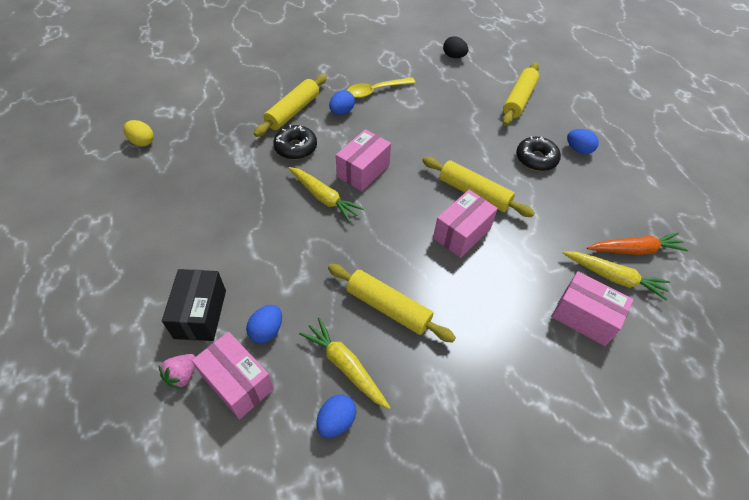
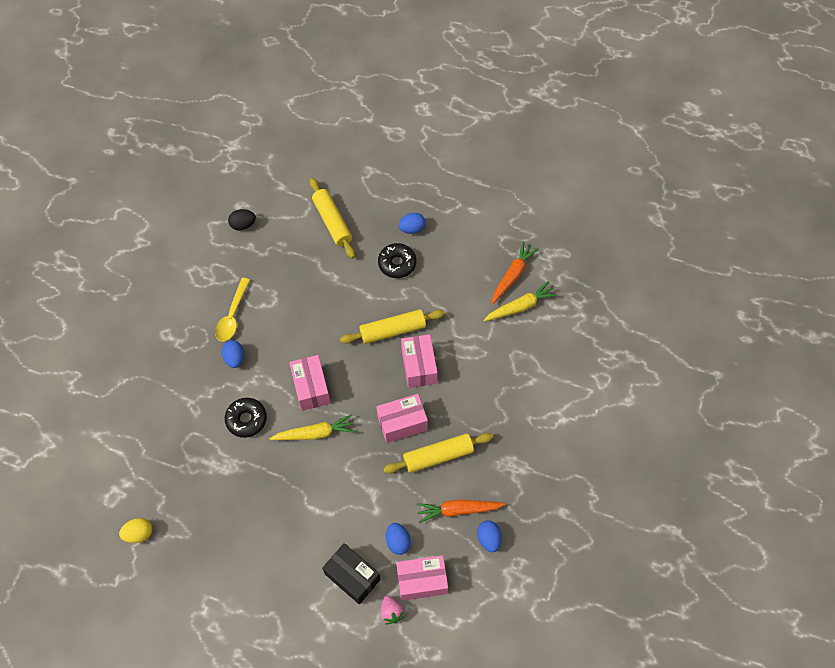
camera: 50 degrees left, 10 degrees up
yellow rolling pin [254,74,327,137] -> none
yellow carrot [299,318,391,409] -> orange carrot [417,500,506,523]
pink box [551,271,634,346] -> pink box moved to [376,394,428,443]

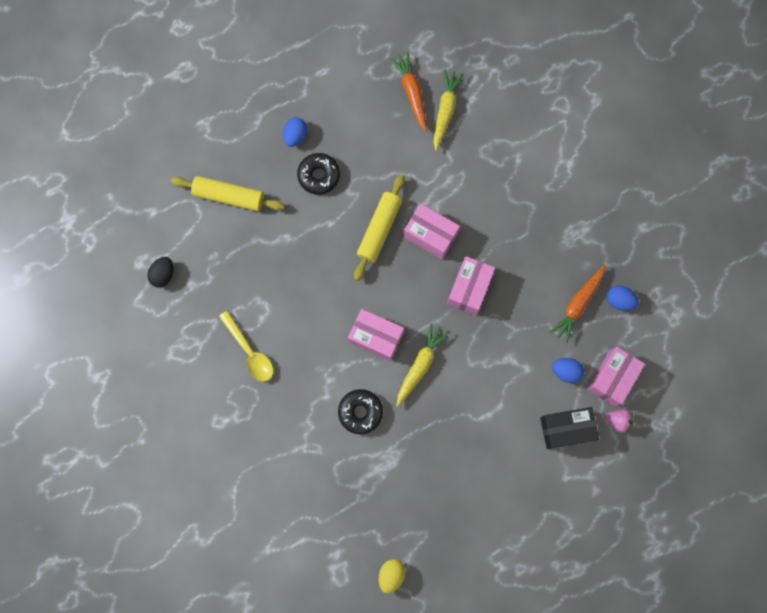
camera: 50 degrees left, 15 degrees up
blue egg [222,340,244,368] -> none
yellow rolling pin [383,433,493,474] -> none

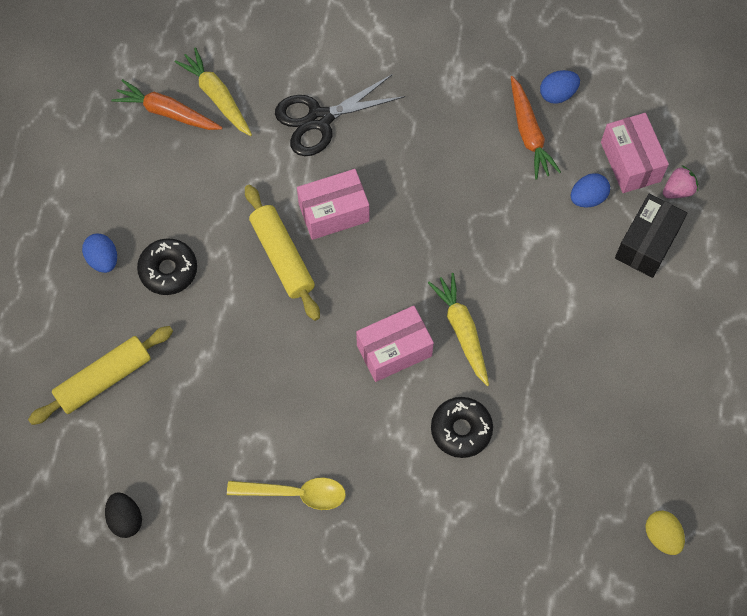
camera: 50 degrees left, 10 degrees down
pink box [447,256,495,315] -> none
none -> black scissors [275,74,405,156]

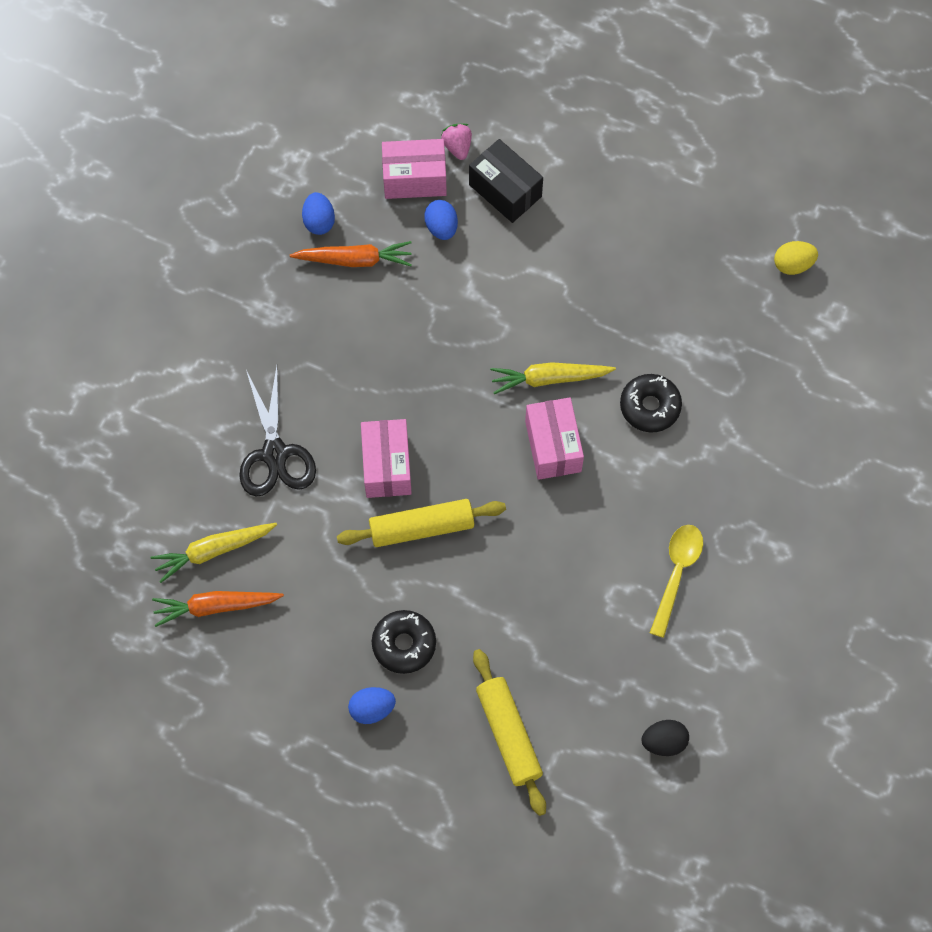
camera: 75 degrees left, 0 degrees up
orange carrot [111,79,223,130] -> orange carrot turned 45 degrees clockwise [152,591,284,627]

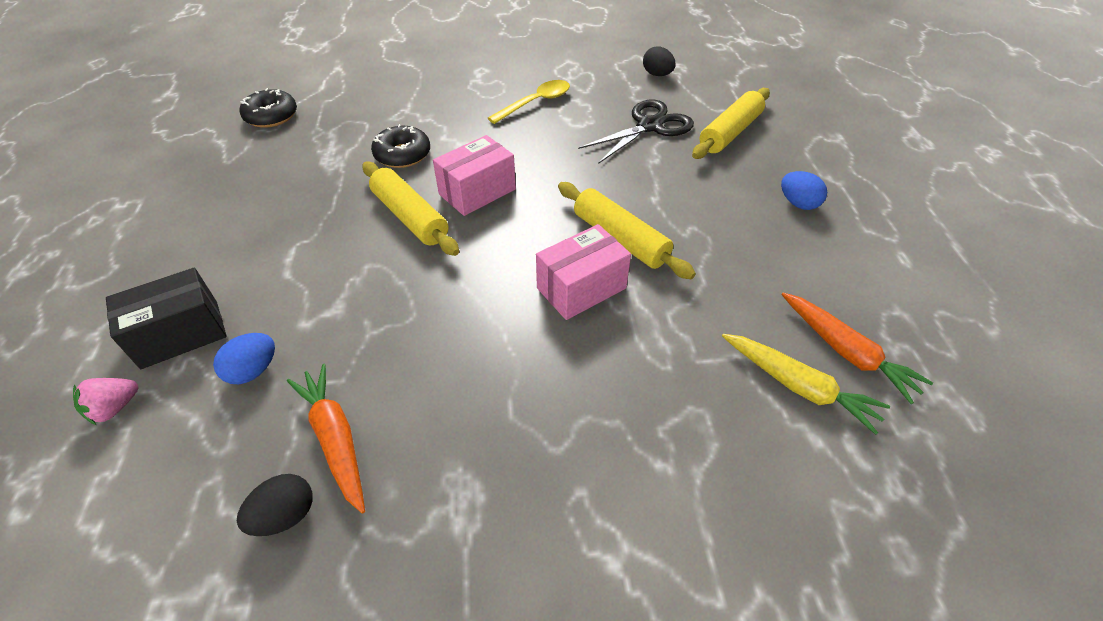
camera: 120 degrees left, 20 degrees down
black scissors [239,366,316,497] -> black scissors moved to [578,100,694,164]
blue egg [302,192,335,235] -> black egg [237,474,313,536]
black donut [372,610,436,674] -> black donut moved to [240,88,297,128]
pink box [382,139,447,199] -> none
black box [469,139,543,223] -> black box turned 45 degrees clockwise [106,268,227,369]
yellow carrot [490,362,616,394] -> yellow rolling pin [363,162,459,256]
yellow spoon [650,525,703,638] -> yellow spoon turned 150 degrees clockwise [488,80,570,124]
yellow egg [774,241,818,275] -> none

